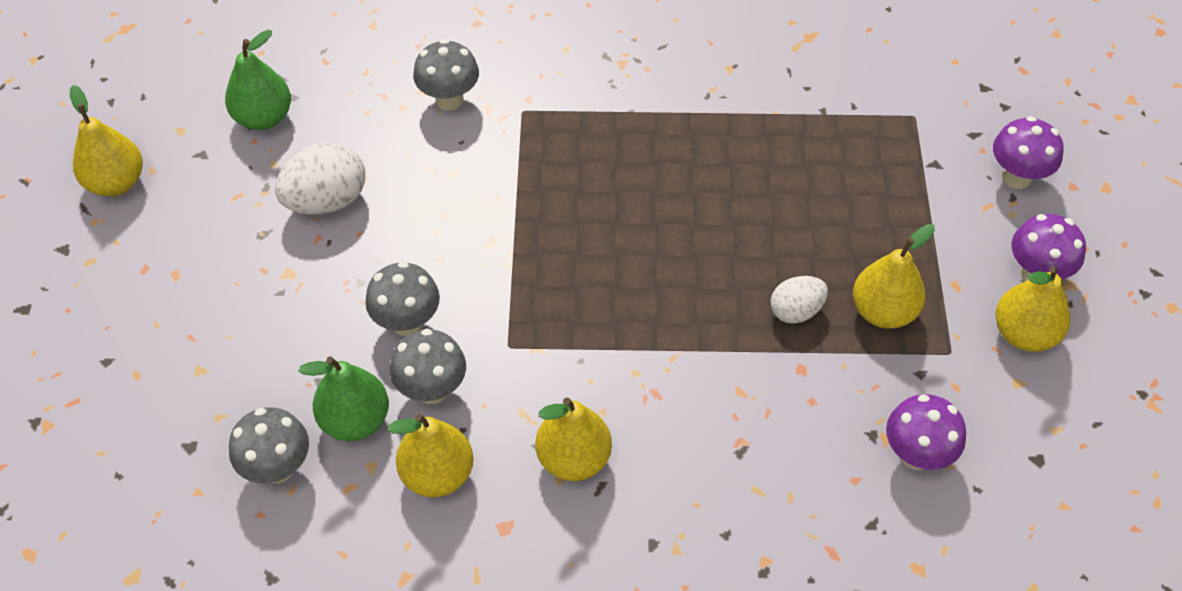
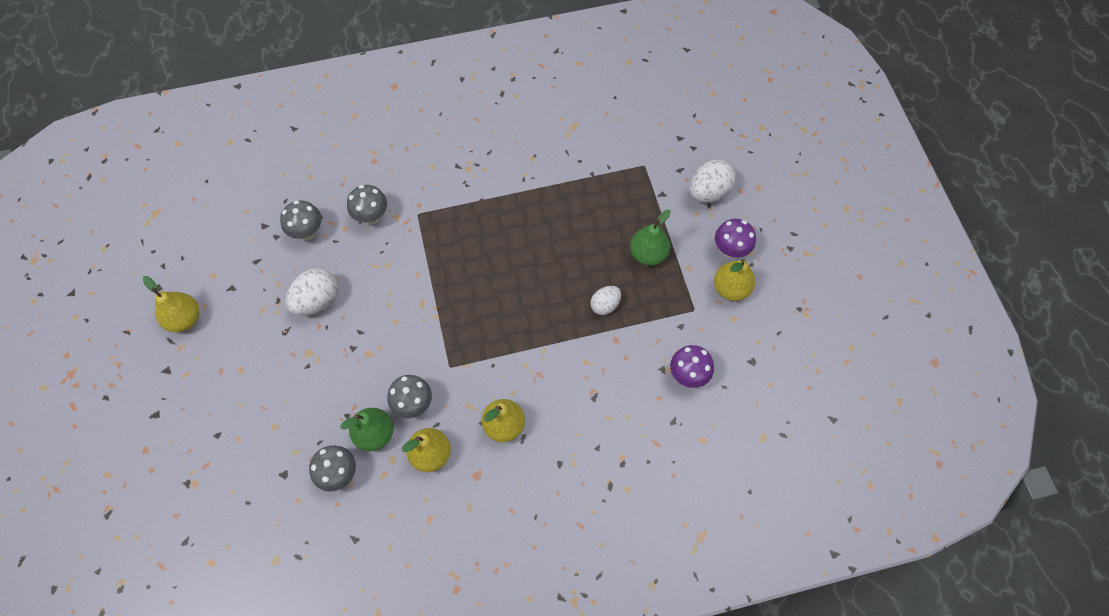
camera: 15 degrees left, 10 degrees up
green pear [225,30,291,130] -> green pear moved to [630,209,671,266]
grey mushroom [365,261,440,336] -> grey mushroom moved to [280,200,322,240]
yellow pear [853,224,935,329] -> none
purple mushroom [993,116,1063,189] -> white egg [689,159,736,203]

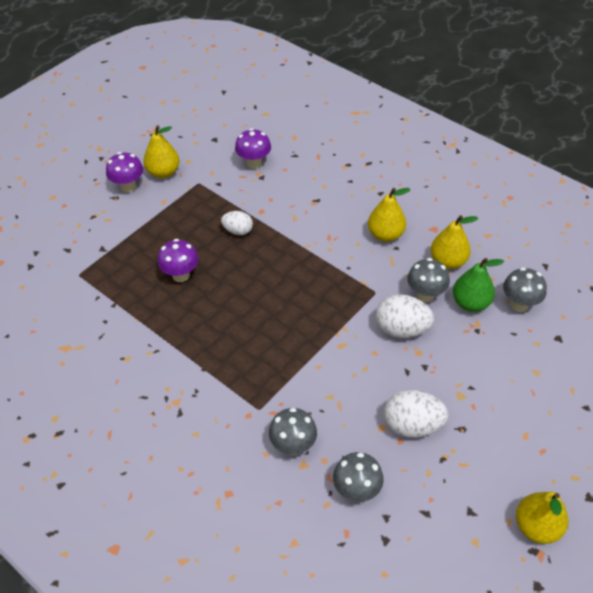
camera: 125 degrees left, 15 degrees down
green pear [630,209,671,266] -> none
white egg [689,159,736,203] -> white egg moved to [376,294,434,338]
none -> purple mushroom [158,239,199,282]

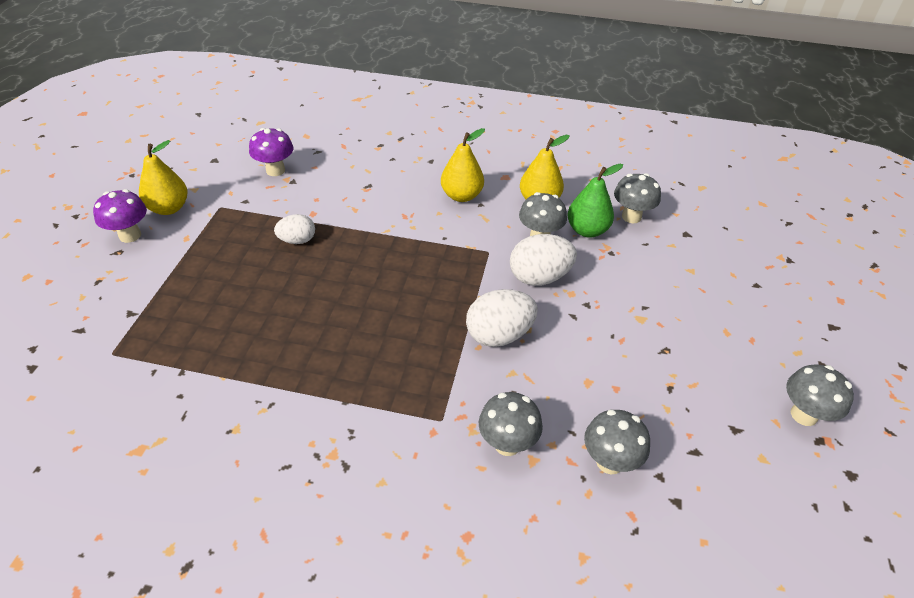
camera: 30 degrees left, 5 degrees down
purple mushroom [158,239,199,282] -> none
white egg [384,390,449,438] -> white egg moved to [466,289,538,347]
yellow pear [516,492,568,544] -> grey mushroom [786,365,854,426]

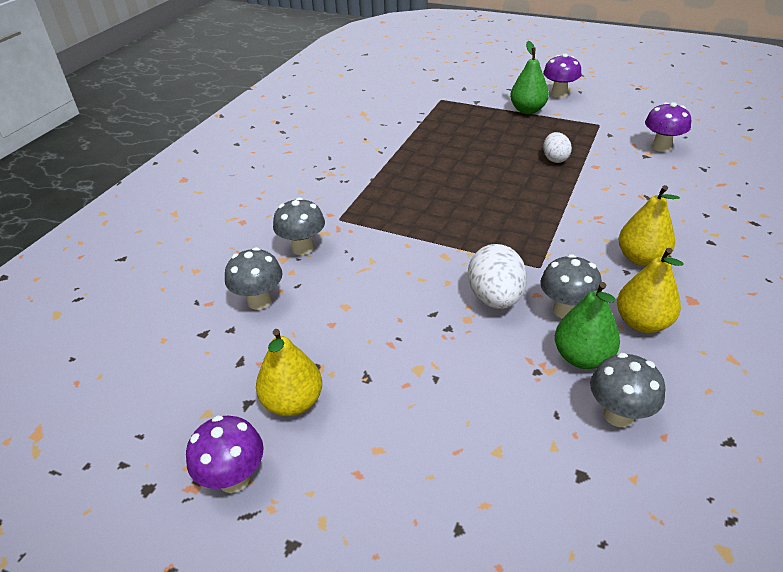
camera: 105 degrees right, 5 degrees down
yellow pear [139,140,188,215] -> yellow pear moved to [256,329,322,416]
white egg [466,289,538,347] -> none
grey mushroom [786,365,854,426] -> purple mushroom [186,415,264,493]
none -> green pear [510,41,549,114]

